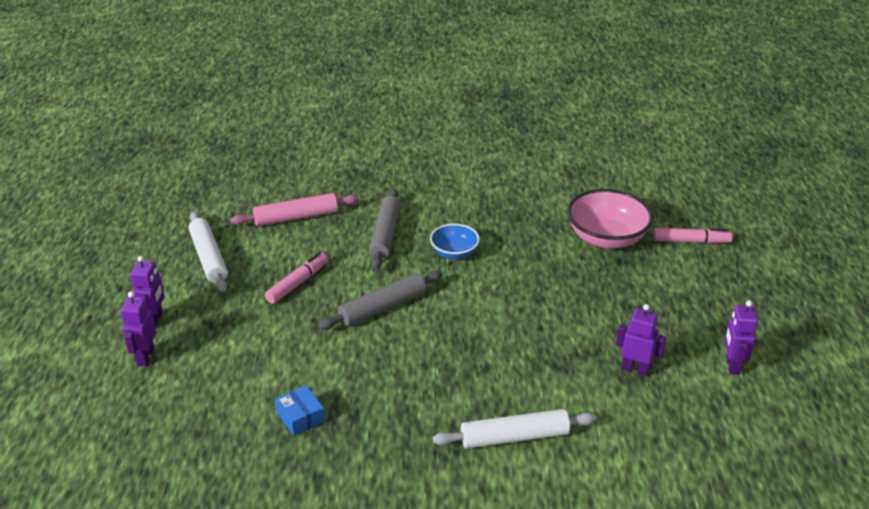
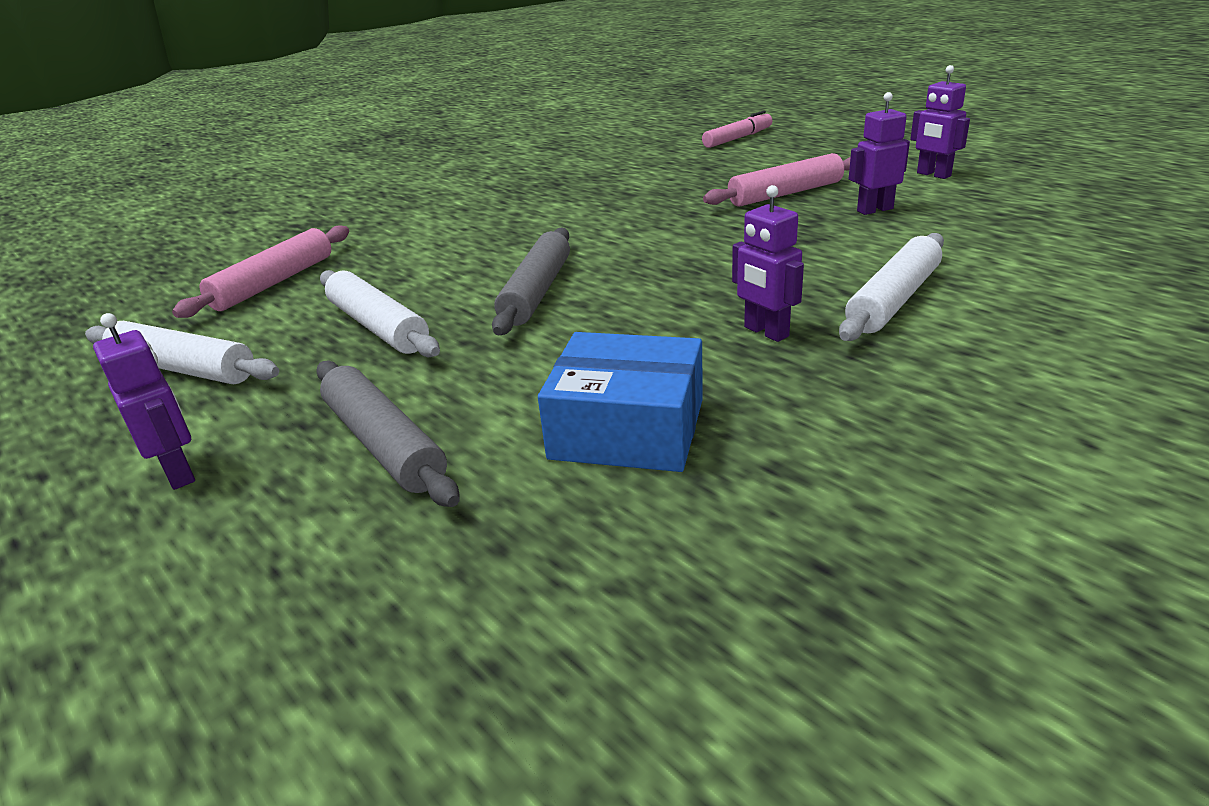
camera: 40 degrees left, 5 degrees down
purple robot [121,291,156,366] -> purple robot moved to [732,185,804,342]
pink marker [265,252,328,304] -> white rolling pin [320,270,440,357]
blue box [275,385,325,436] -> blue box [538,332,703,472], size x1.83
grey rolling pin [369,188,401,270] -> grey rolling pin moved to [316,360,460,507]
blue bowl [430,224,480,259] -> none
pink bowl [567,189,653,249] -> none
none -> pink rolling pin [703,153,851,207]

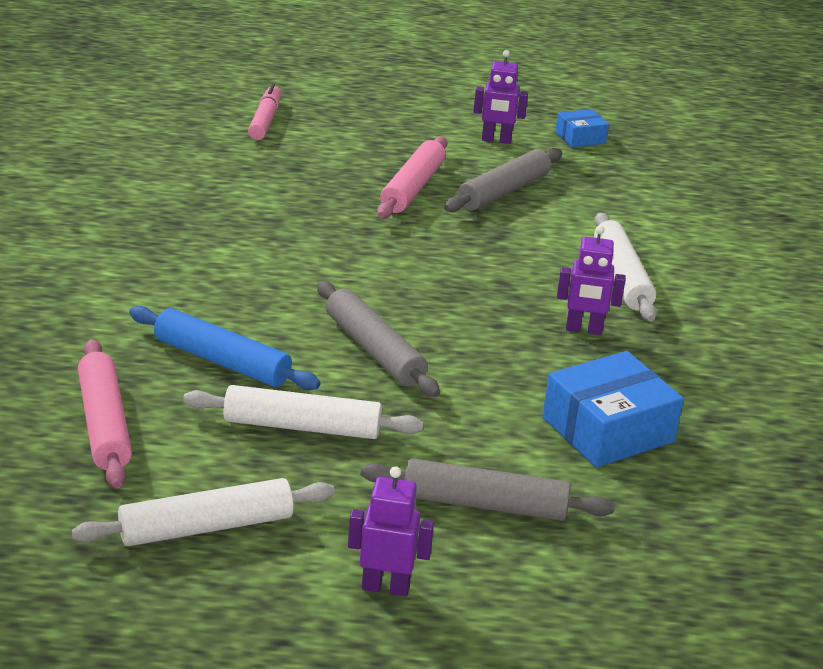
camera: 50 degrees left, 0 degrees up
purple robot [849,92,910,215] -> grey rolling pin [444,148,562,212]
none -> blue rolling pin [129,306,321,390]
none -> blue box [555,109,609,147]

